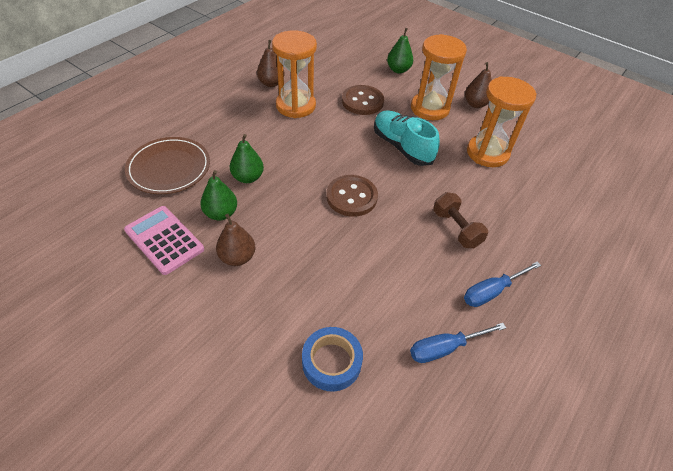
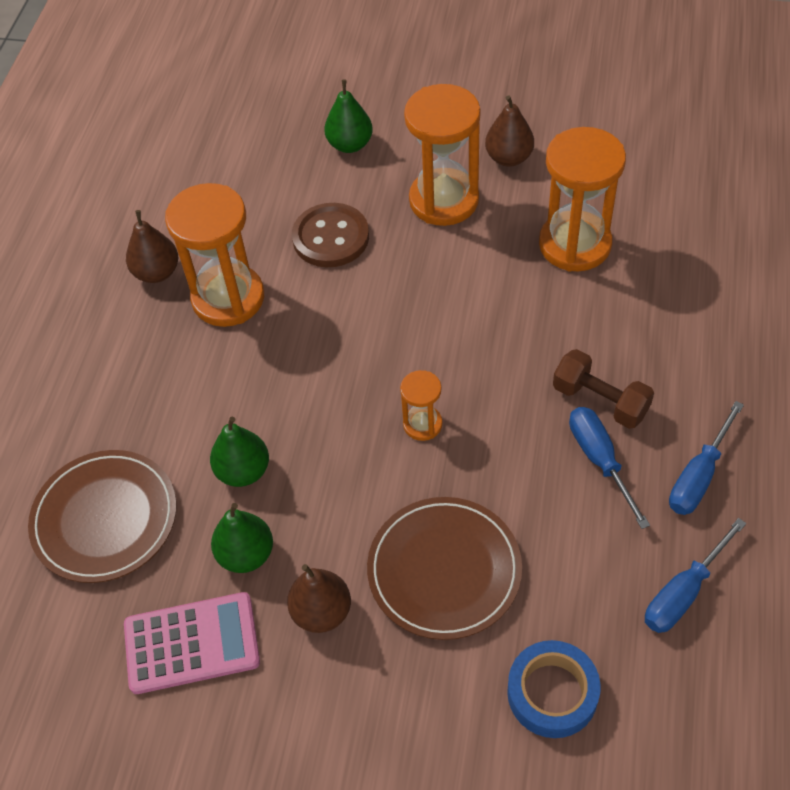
camera: 20 degrees left, 5 degrees up
pink calculator [124,206,204,275] -> pink calculator turned 150 degrees clockwise [124,592,260,694]
brown button [327,175,378,217] -> orange hourglass [400,370,442,441]
turquoise shoe [374,110,440,166] -> none
none -> brown plate [367,497,522,640]
none -> blue screwdriver [569,407,650,529]

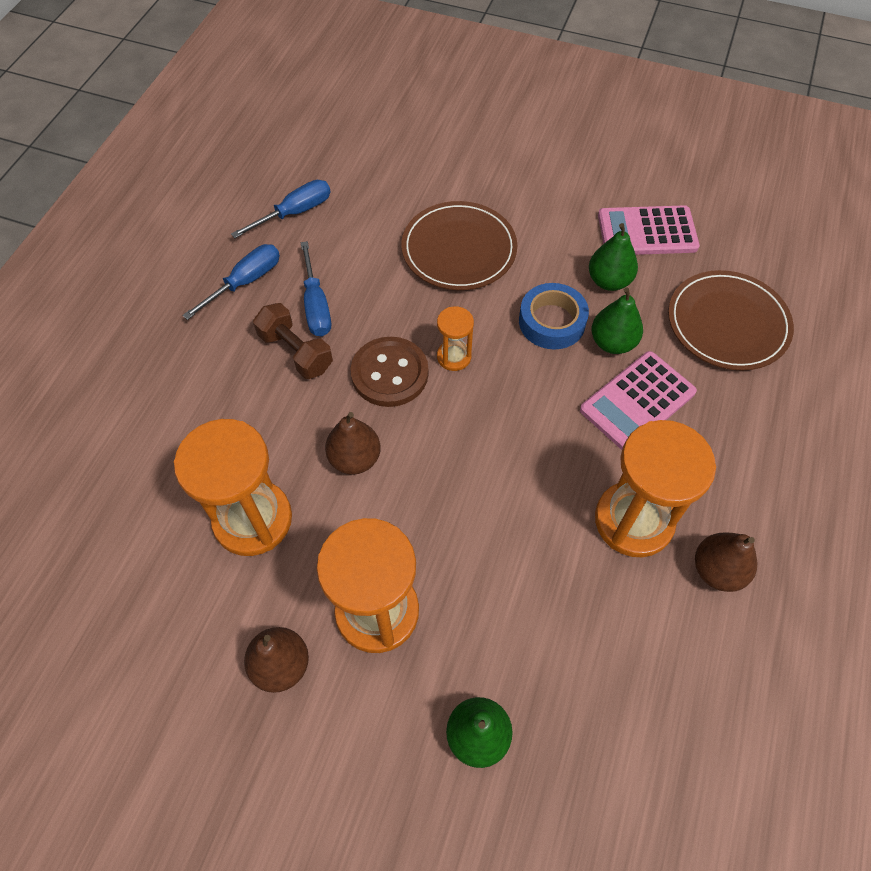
camera: 175 degrees left, 5 degrees up
brown pear [287,564,351,633] -> brown pear moved to [325,412,381,475]
brown button [292,203,369,267] -> brown button moved to [351,337,428,407]
blue tape [507,640,601,738] -> blue tape moved to [519,283,589,350]
none -> pink calculator [580,351,697,450]

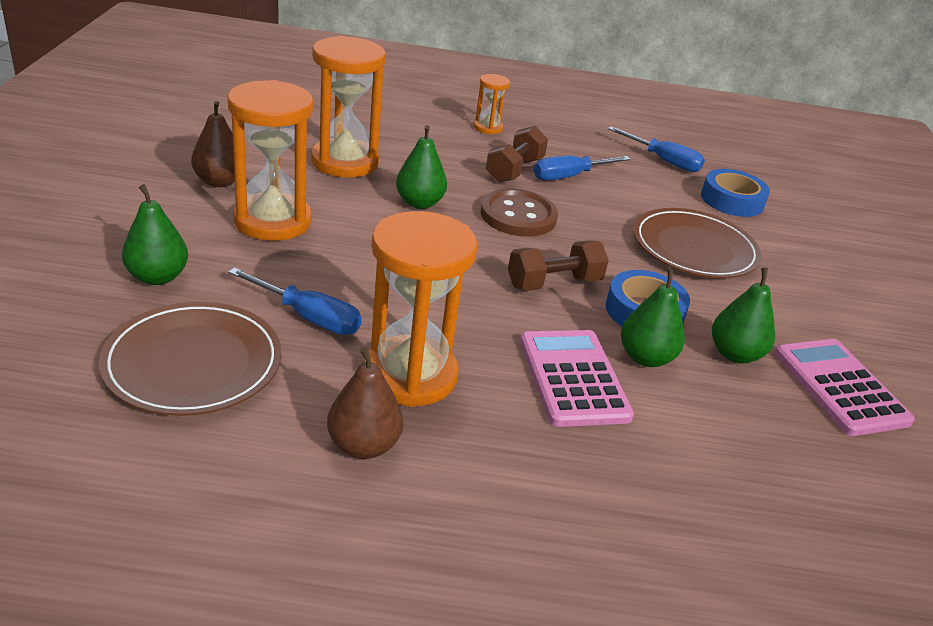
camera: 70 degrees right, 25 degrees down
blue screwdriver [182,244,280,320] -> blue screwdriver moved to [228,267,362,335]
brown pear [325,412,381,475] -> green pear [396,125,447,209]
orange hourglass [437,306,474,371] -> orange hourglass moved to [474,74,510,134]
pink calculator [580,351,697,450] -> pink calculator turned 45 degrees clockwise [520,330,634,427]
brown plate [668,270,794,370] -> brown plate moved to [99,302,281,416]
none -> brown dumbbell [508,240,609,291]
none -> blue tape [701,169,770,217]

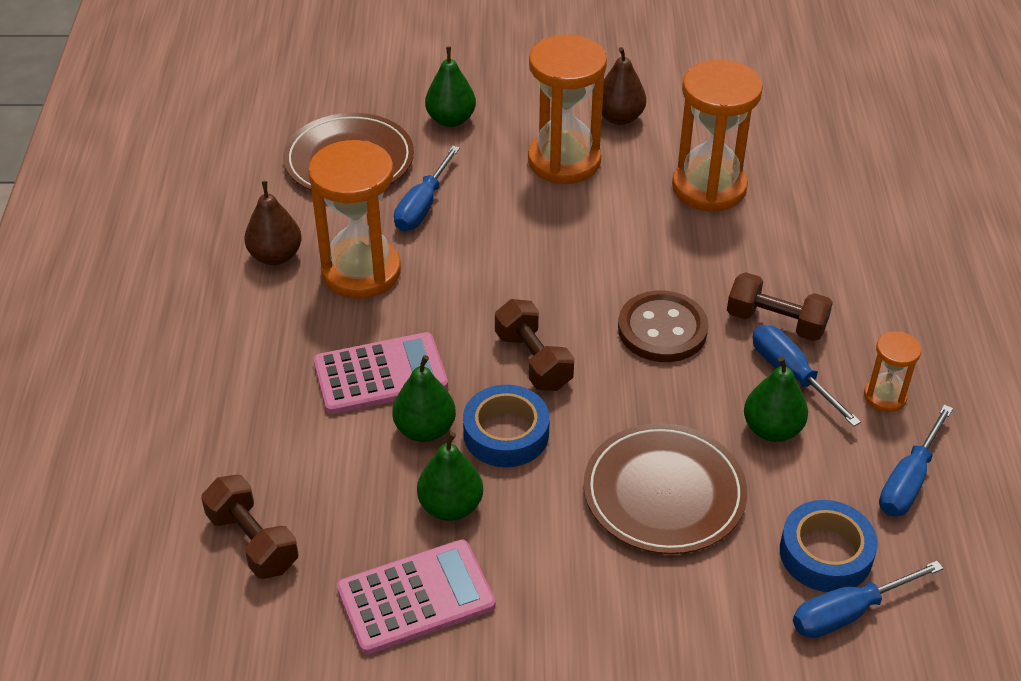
camera: 90 degrees right, 10 degrees up
green pear [396,125,447,209] -> green pear moved to [744,356,808,442]
orange hourglass [474,74,510,134] -> orange hourglass moved to [864,331,921,412]
none -> brown dumbbell [201,475,299,579]
none -> blue screwdriver [793,561,943,638]

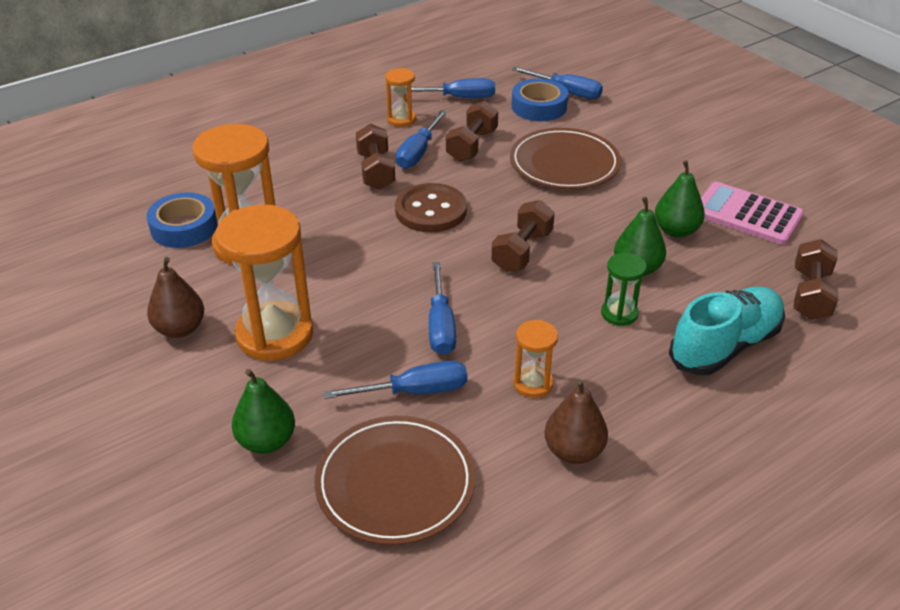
camera: 125 degrees left, 5 degrees down
orange hourglass [308,140,401,299] -> orange hourglass [513,320,558,398], size x0.49
pink calculator [314,332,448,414] -> green hourglass [601,253,646,326]
blue tape [463,385,550,467] -> blue tape moved to [147,192,218,248]
green pear [744,356,808,442] -> brown dumbbell [446,101,498,162]
none -> blue screwdriver [429,262,456,355]
none -> turquoise shoe [669,287,785,375]

